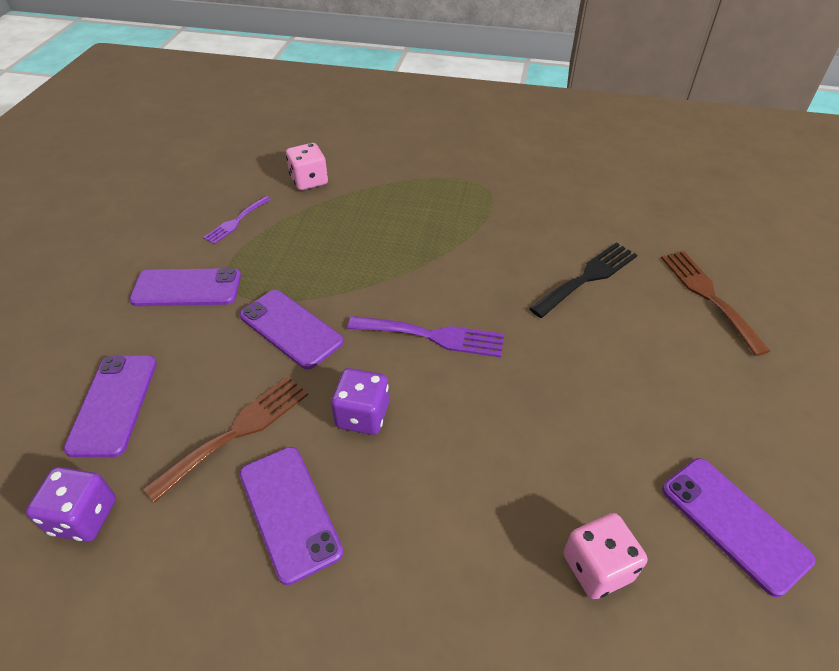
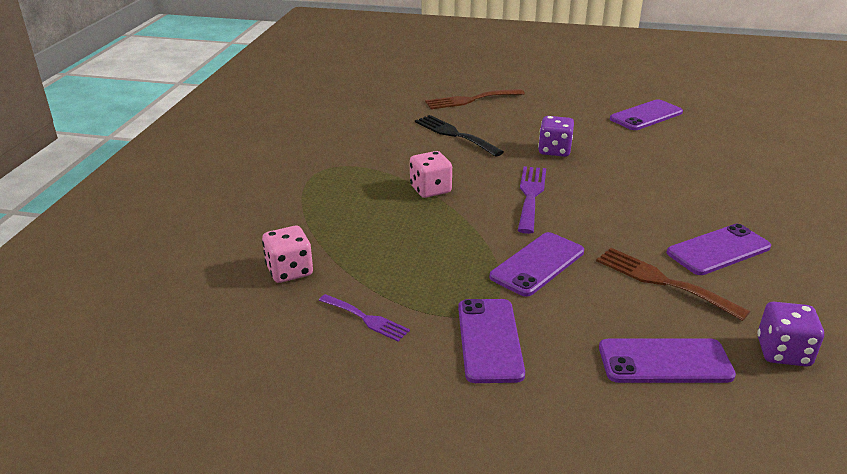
camera: 90 degrees left, 15 degrees down
purple dice [331,368,389,435] -> purple dice moved to [538,116,574,157]
pink dice [563,513,647,599] -> pink dice moved to [410,151,452,198]

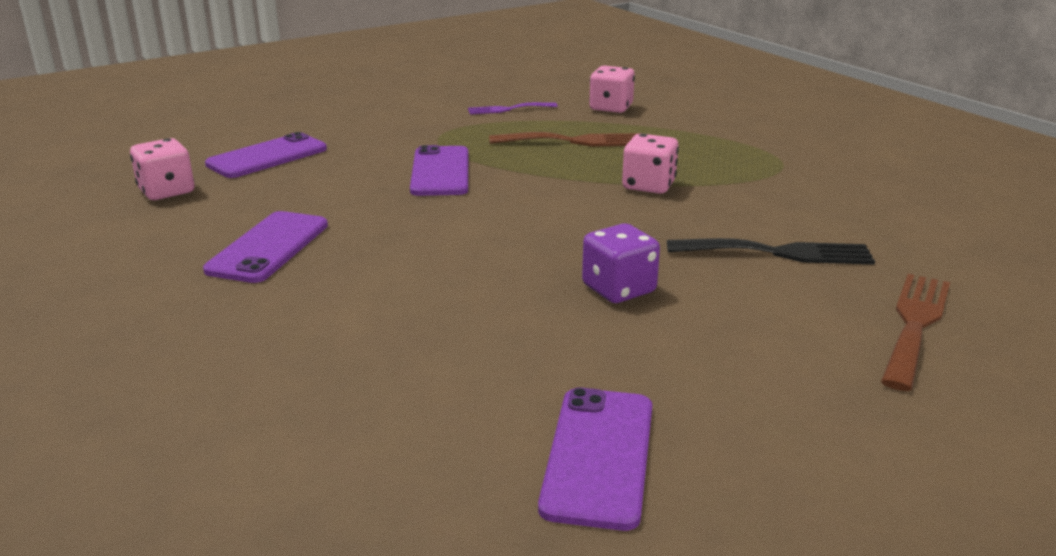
camera: 135 degrees right, 5 degrees down
purple phone [458,299,525,383] -> none
purple fork [518,166,546,234] -> none
brown fork [596,248,750,321] -> brown fork moved to [489,132,641,146]
purple dice [757,302,824,367] -> pink dice [130,138,194,200]

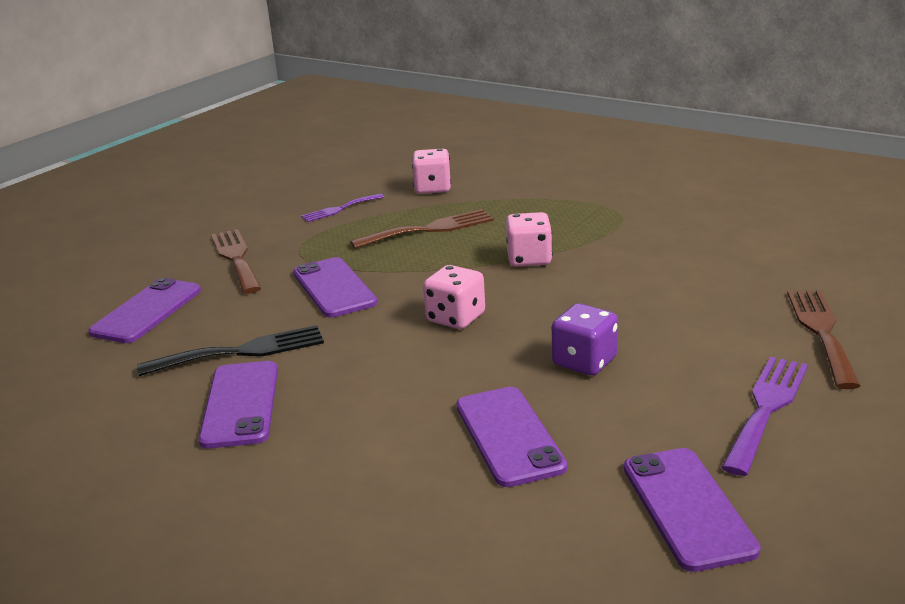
camera: 20 degrees left, 0 degrees up
pink dice [130,138,194,200] -> pink dice moved to [423,265,485,329]
black fork [667,238,875,265] -> black fork moved to [137,325,324,376]
none -> brown fork [211,229,261,294]
none -> purple phone [456,387,567,487]
none -> purple fork [721,357,808,476]

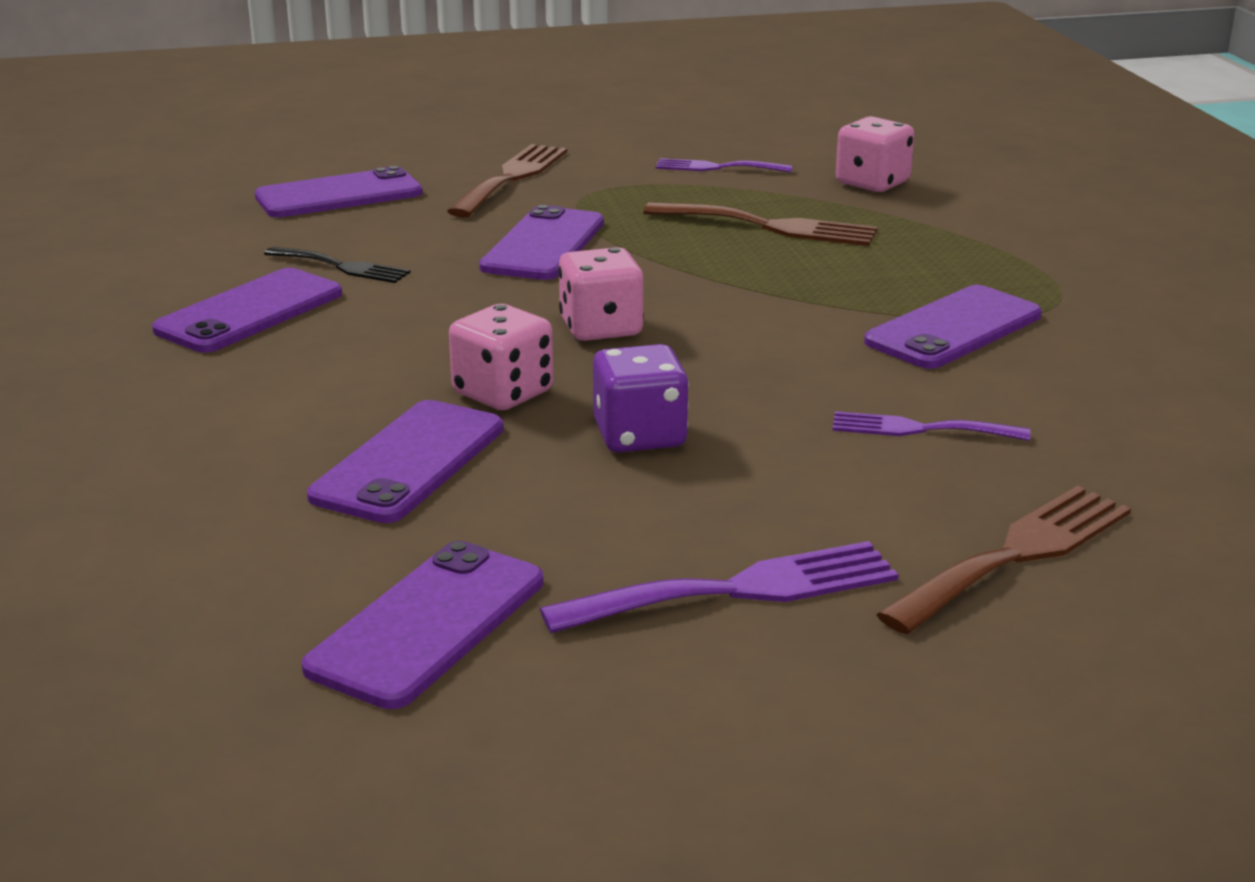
camera: 40 degrees right, 0 degrees up
black fork [137,325,324,376] -> black fork [264,247,410,283], size x0.63
pink dice [506,212,552,267] -> pink dice moved to [449,304,554,410]
none -> purple fork [832,411,1031,441]
none -> purple phone [864,285,1042,369]

